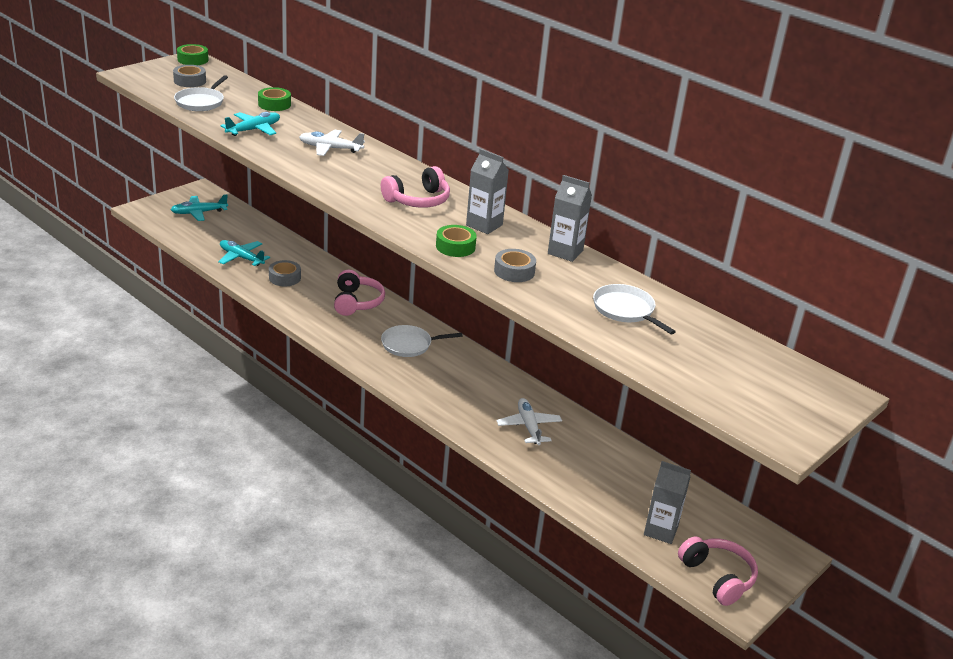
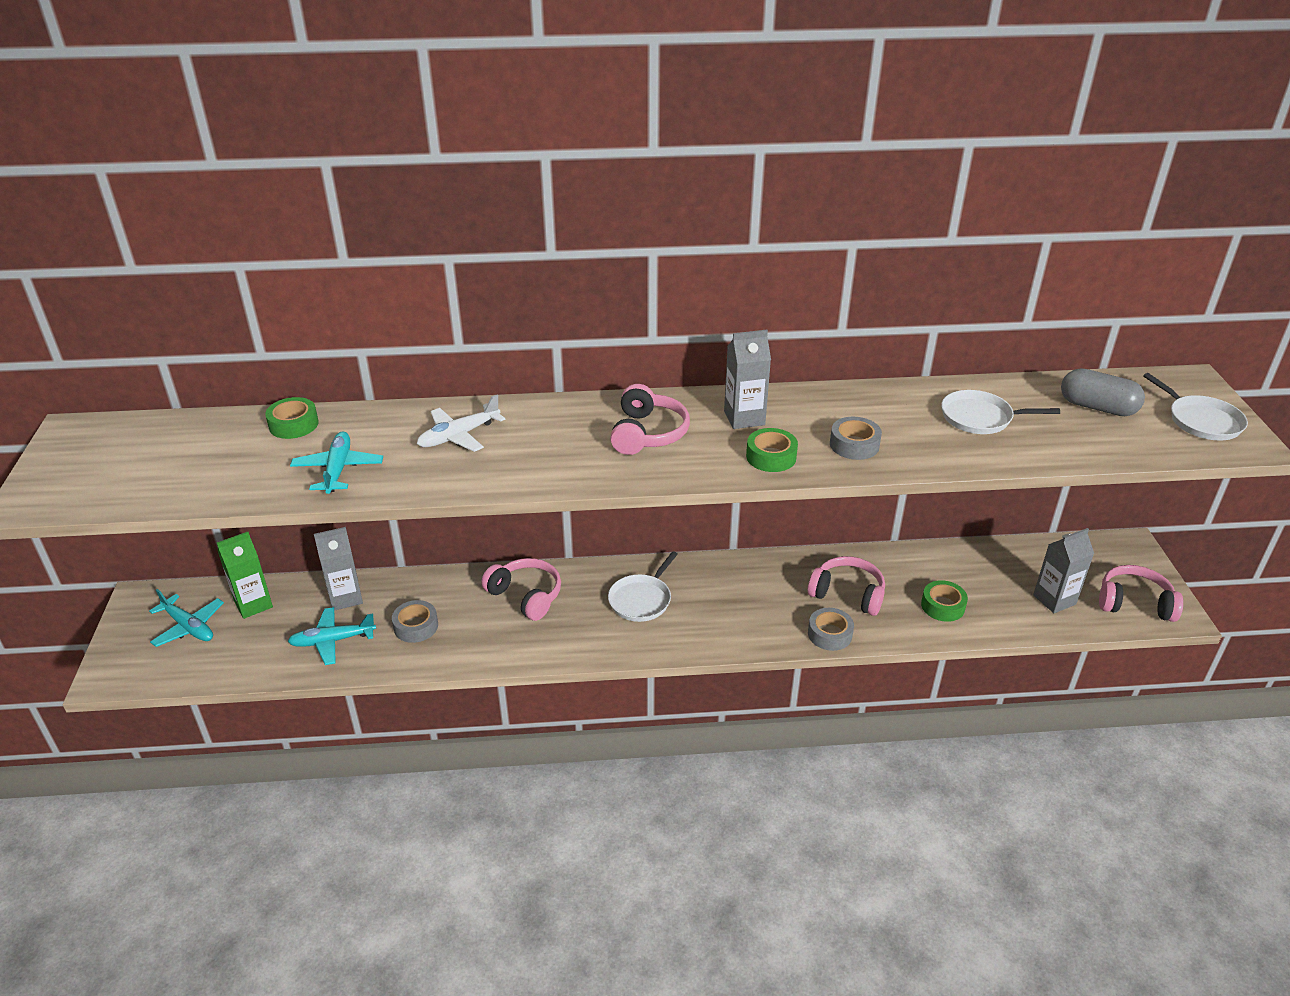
camera: 45 degrees left, 5 degrees up
turquoise plane [171,194,228,221] -> turquoise plane turned 75 degrees counterclockwise [149,589,224,647]
grey tape [173,65,206,87] -> grey tape moved to [808,608,854,651]
white pan [174,75,228,111] -> white pan moved to [1143,373,1248,441]
green tape [177,44,209,65] -> green tape moved to [921,580,968,622]
white plane [497,398,562,445] -> pink headphones [807,556,885,616]
grey carton [548,175,592,262] -> grey carton moved to [314,527,363,611]
none -> green carton [217,532,273,619]
none -> grey capsule [1061,368,1145,416]

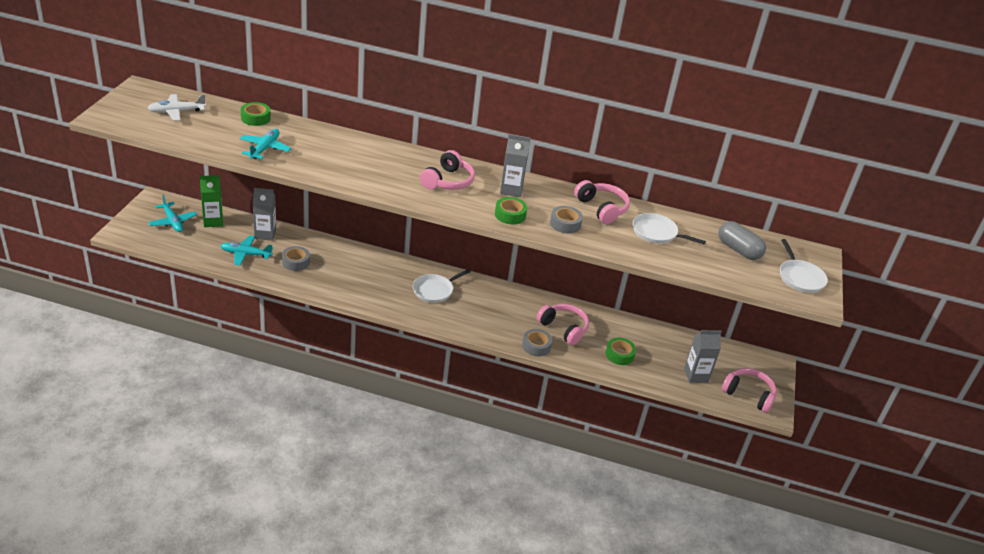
camera: 15 degrees right, 0 degrees up
white plane [417,395,505,452] -> white plane moved to [148,94,206,121]
pink headphones [481,558,561,621] -> pink headphones moved to [574,180,630,224]

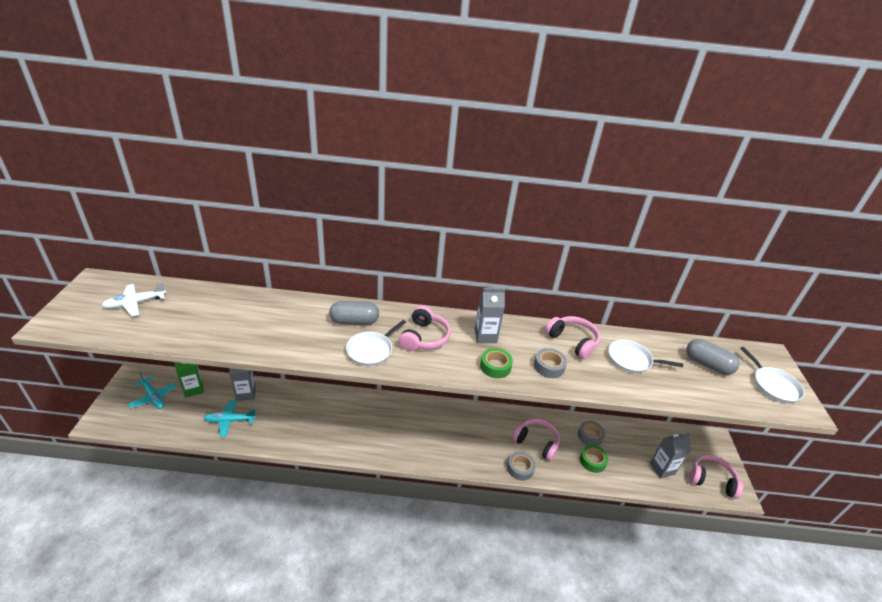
camera: 10 degrees left, 0 degrees up
turquoise plane [240,129,291,159] -> none
green tape [241,102,271,126] -> none
grey tape [282,246,310,271] -> grey tape moved to [578,421,605,446]
white pan [413,269,471,303] -> white pan moved to [346,320,406,366]
none -> grey capsule [329,301,379,325]

